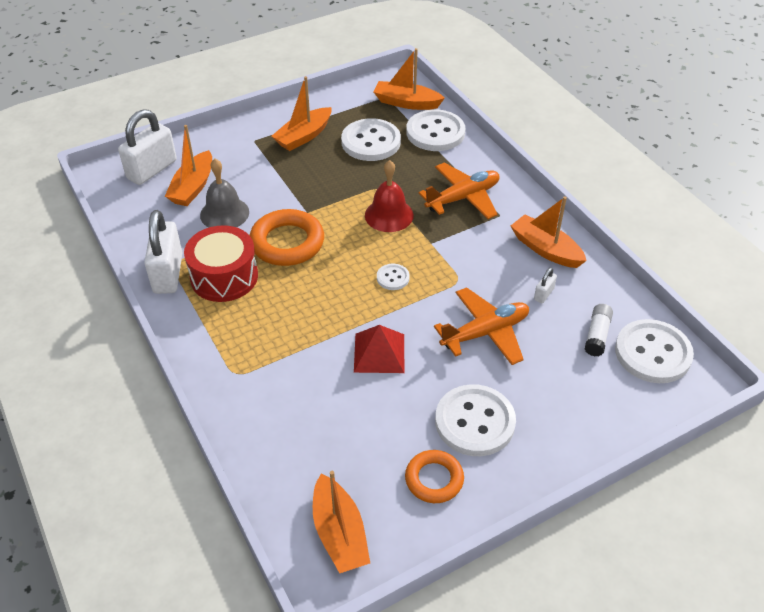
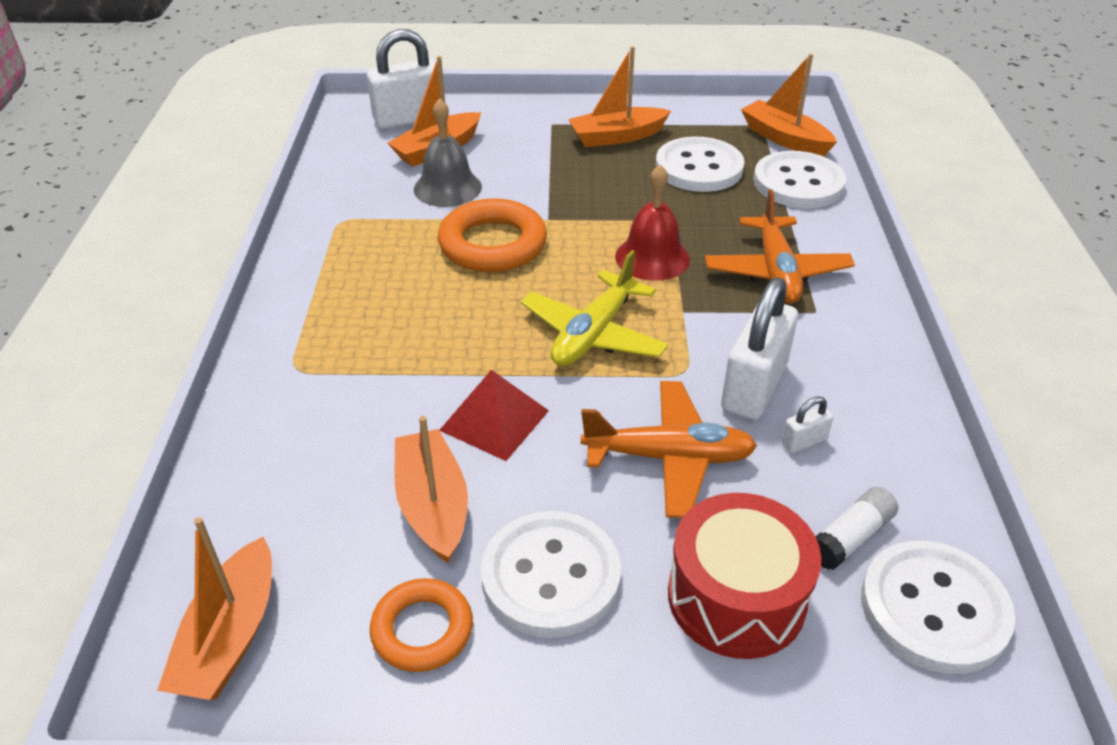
camera: 30 degrees right, 5 degrees down
white padlock [144,210,183,294] -> white padlock moved to [721,277,798,420]
red drum [184,225,258,302] -> red drum moved to [668,493,821,659]
white button [377,264,410,290] -> yellow plane [521,250,668,366]
orange plane [419,163,500,219] -> orange plane turned 90 degrees clockwise [704,189,855,304]
orange boat [511,196,587,268] -> orange boat moved to [394,416,468,563]

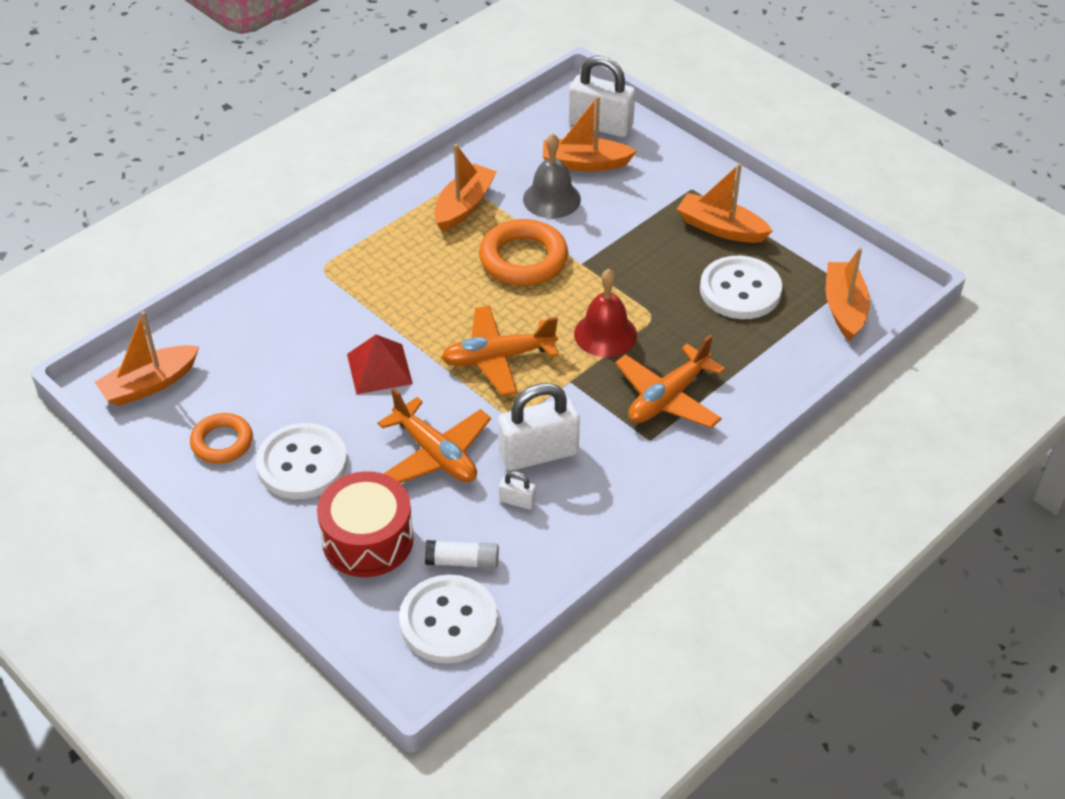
camera: 45 degrees right, 5 degrees up
orange boat [394,416,468,563] -> orange boat moved to [434,144,497,232]
yellow plane [521,250,668,366] -> orange plane [441,306,558,396]
white button [753,151,846,208] -> none

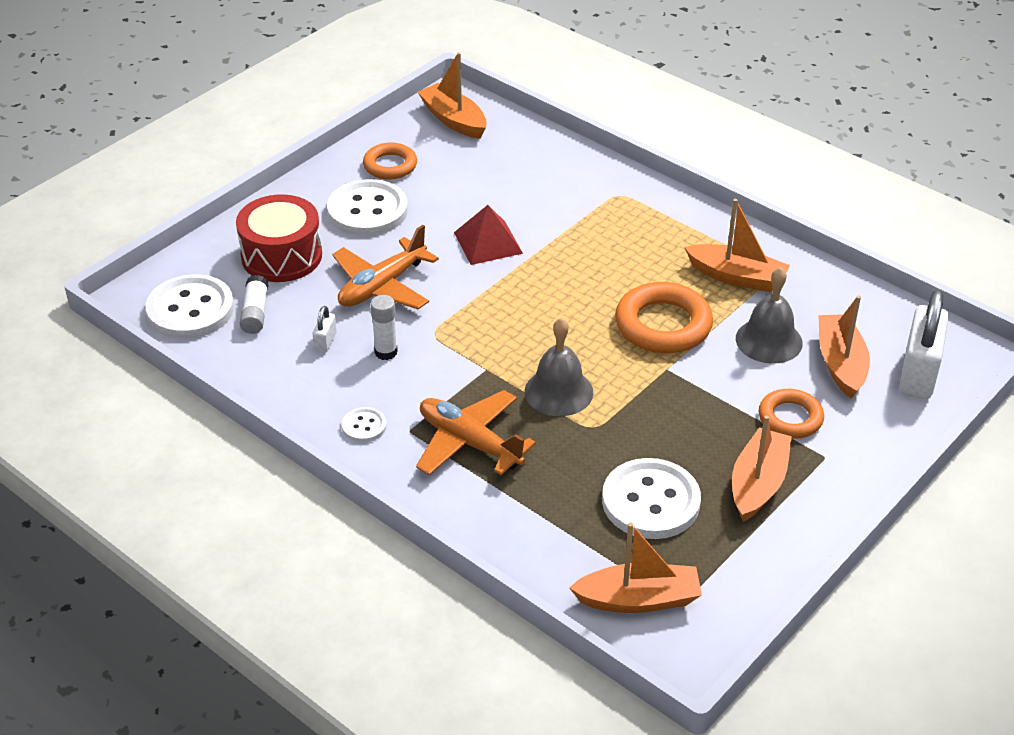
camera: 85 degrees right, 5 degrees down
orange plane [441,306,558,396] -> none
white padlock [498,383,580,471] -> white glue stick [370,295,398,360]
red bell [574,269,637,357] -> grey bell [524,318,593,416]
none -> white button [342,407,386,443]
none -> orange ring [759,389,824,438]

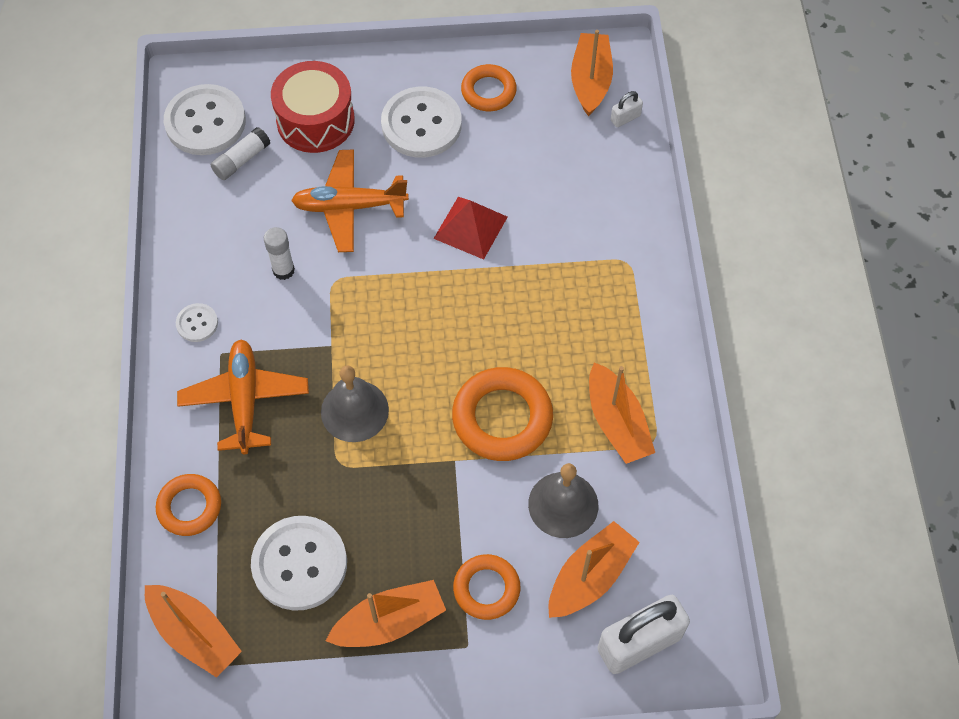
camera: 45 degrees right, 20 degrees up
white padlock [312,306,337,353] -> white padlock moved to [611,91,643,127]
none -> orange ring [156,474,221,536]

